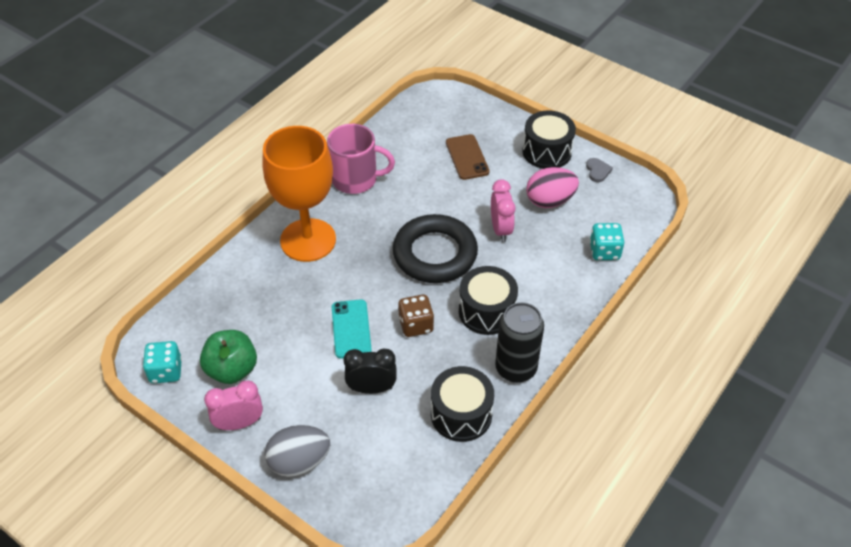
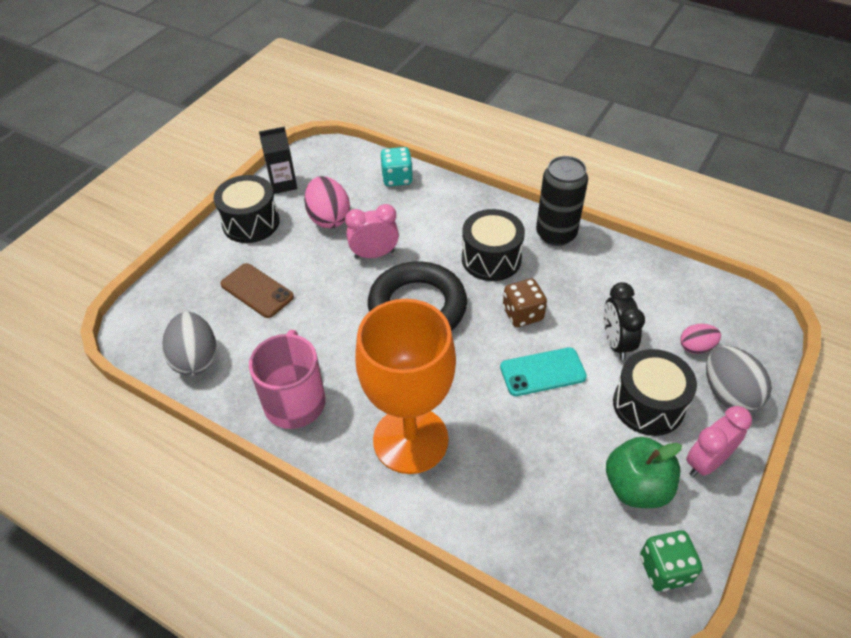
camera: 95 degrees left, 0 degrees up
turquoise dice [143,341,182,383] -> green dice [640,530,702,591]
pink clock [204,380,263,430] -> pink clock turned 75 degrees clockwise [686,406,752,477]
black drum [431,366,494,442] -> black drum moved to [613,349,697,436]
brown phone [446,134,489,180] -> brown phone turned 60 degrees clockwise [220,263,294,318]
grey heart [586,158,613,182] -> black carton [259,126,297,194]
none -> grey egg [162,312,217,376]
none -> pink egg [680,324,721,354]

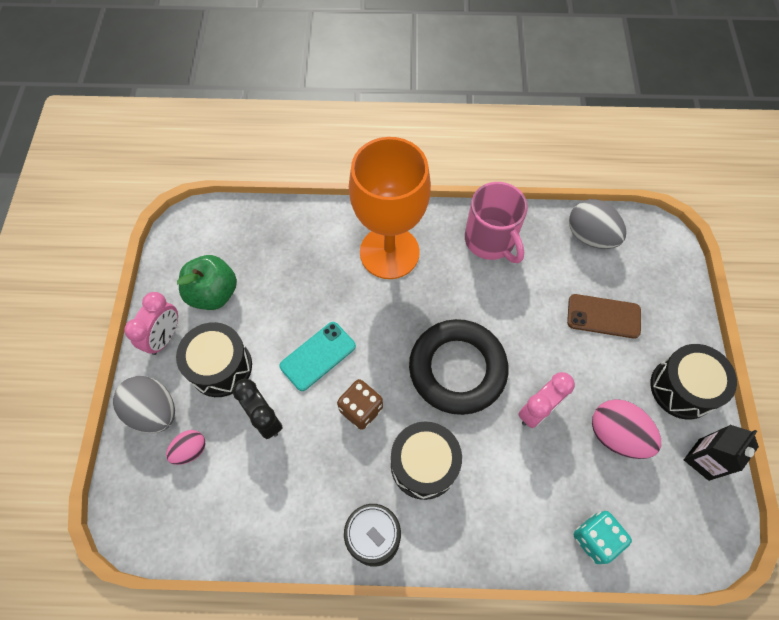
camera: 150 degrees right, 15 degrees up
green dice [640,530,702,591] -> none

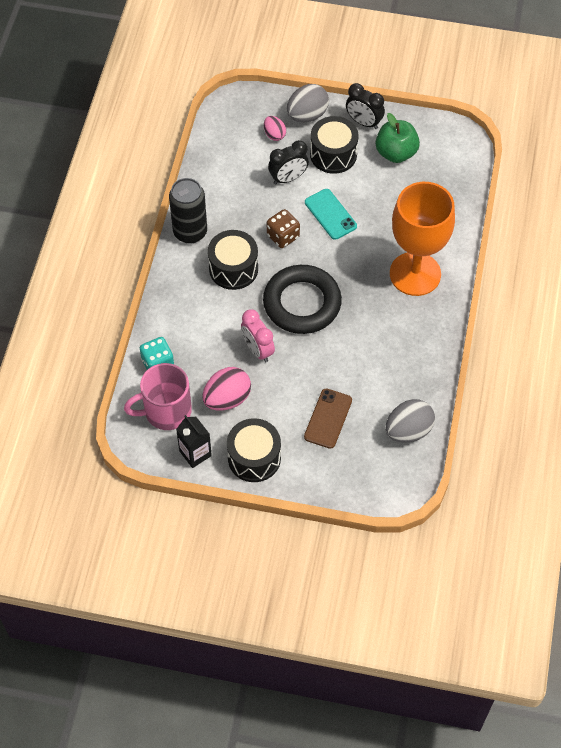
camera: 100 degrees right, 5 degrees down
pink clock [124,292,178,355] -> black clock [346,83,385,129]
pink mug [465,182,528,263] -> pink mug moved to [124,363,192,430]

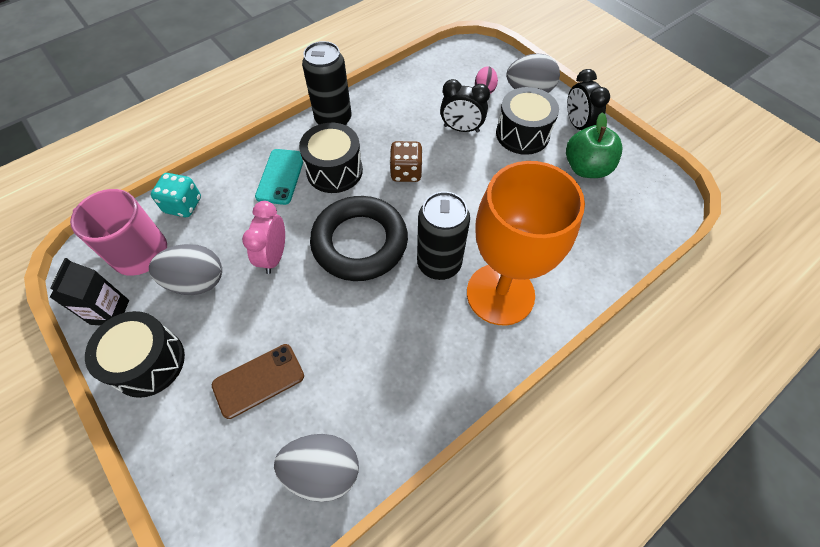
camera: 40 degrees right, 0 degrees up
pink egg [202,367,251,411] -> grey egg [149,244,222,295]
turquoise phone [305,189,357,240] -> turquoise phone moved to [255,149,303,205]
none -> black can [417,191,470,280]

